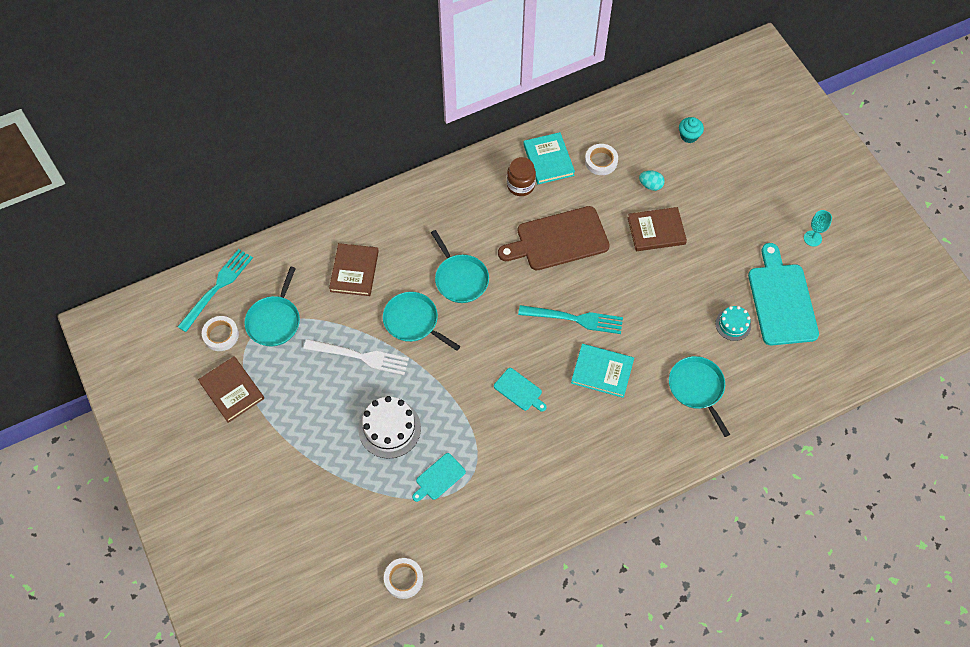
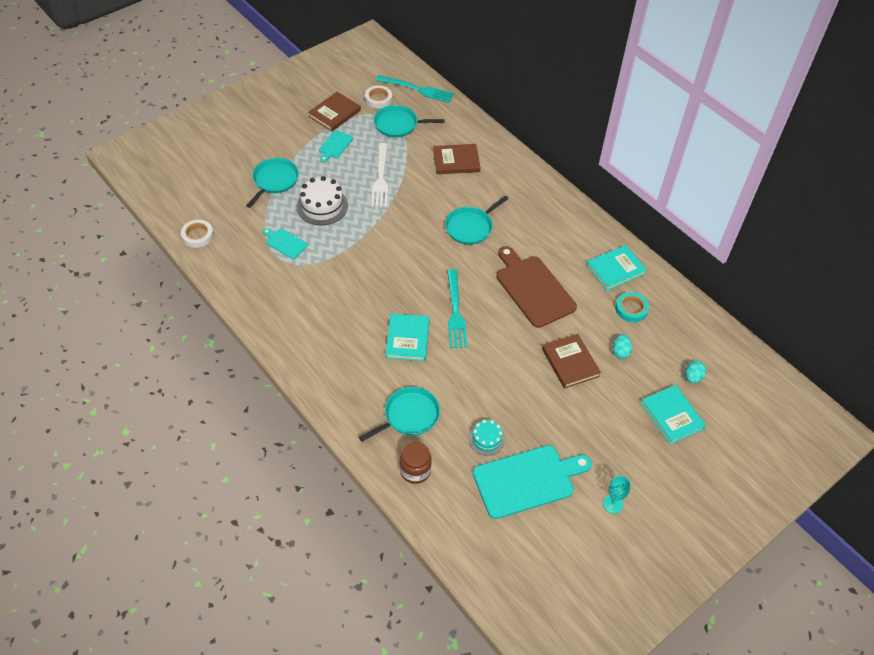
camera: 75 degrees right, 10 degrees down
turquoise pan [383,292,460,351] -> turquoise pan moved to [246,158,299,208]
turquoise cutting board [494,368,547,412] -> turquoise cutting board moved to [319,130,353,162]
brown jar [507,157,536,196] -> brown jar moved to [400,442,432,484]
white tape [585,144,618,175] -> turquoise tape [615,292,649,322]
turquoise cupcake [679,117,704,143] -> turquoise egg [685,360,706,383]
none -> turquoise book [641,385,706,445]

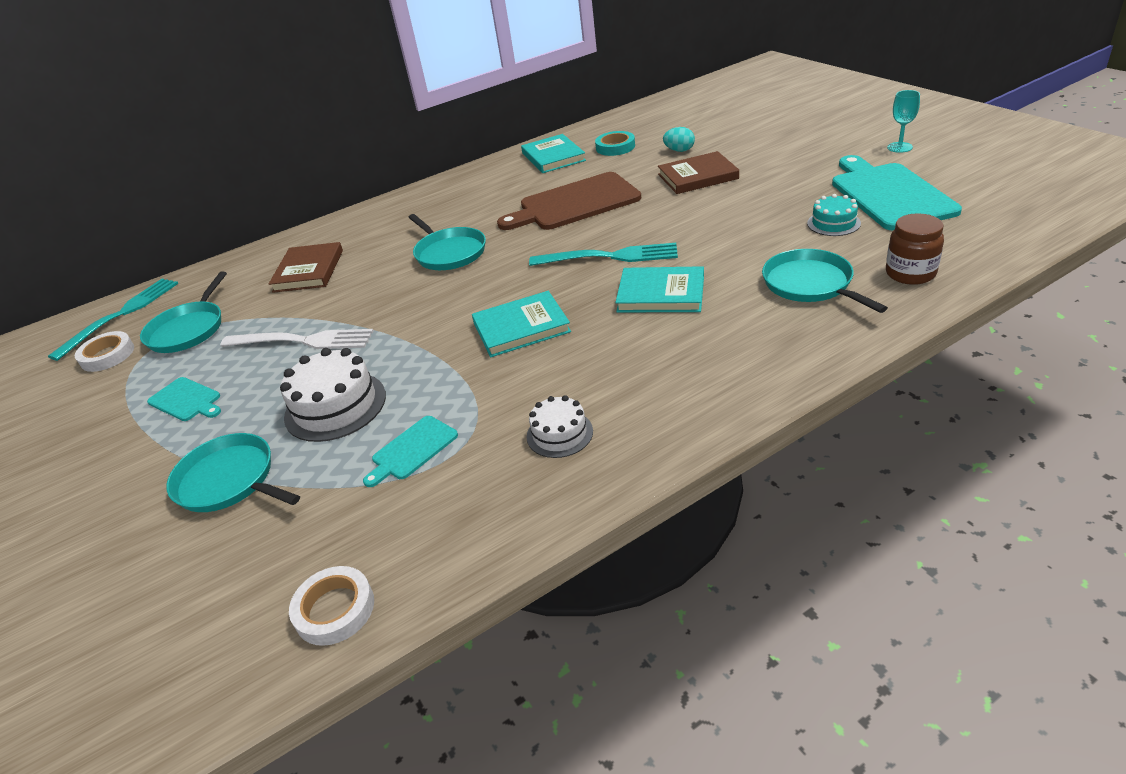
camera: 75 degrees left, 15 degrees down
brown book [308,92,361,131] -> none
turquoise book [641,385,706,445] -> turquoise book moved to [472,291,571,357]
turquoise egg [685,360,706,383] -> none
none -> white cake [527,395,593,458]

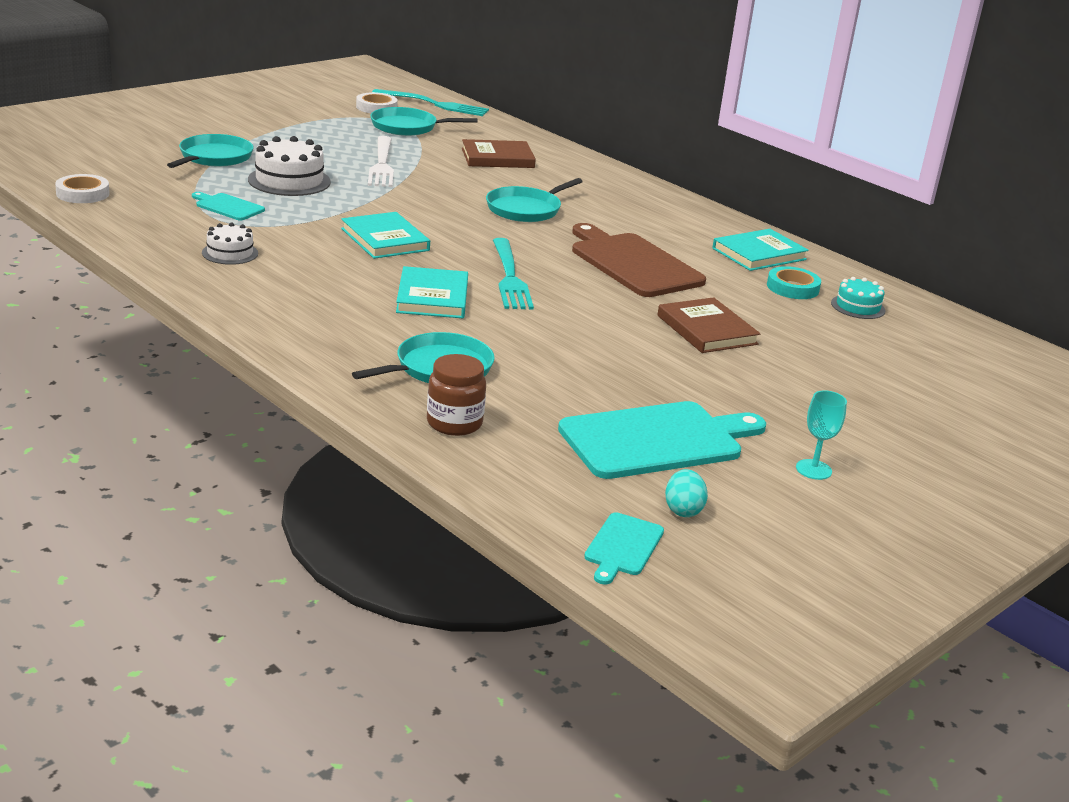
camera: 70 degrees right, 10 degrees down
turquoise cutting board [147,377,221,421] -> turquoise cutting board moved to [584,512,664,585]
turquoise egg [663,127,695,152] -> turquoise egg moved to [665,469,708,517]
turquoise cake [807,194,861,236] -> turquoise cake moved to [831,277,885,319]

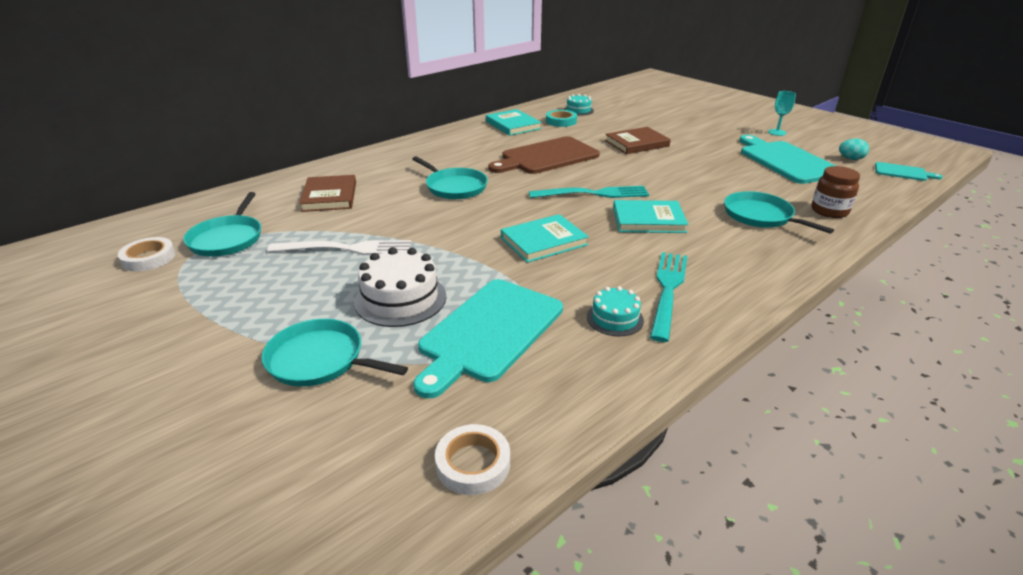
camera: 85 degrees left, 5 degrees up
turquoise cutting board [192,192,265,220] -> turquoise cutting board [413,279,563,398], size x2.06
white cake [202,222,258,265] -> turquoise cake [587,286,644,336]
turquoise fork [372,89,489,116] -> turquoise fork moved to [650,252,687,342]

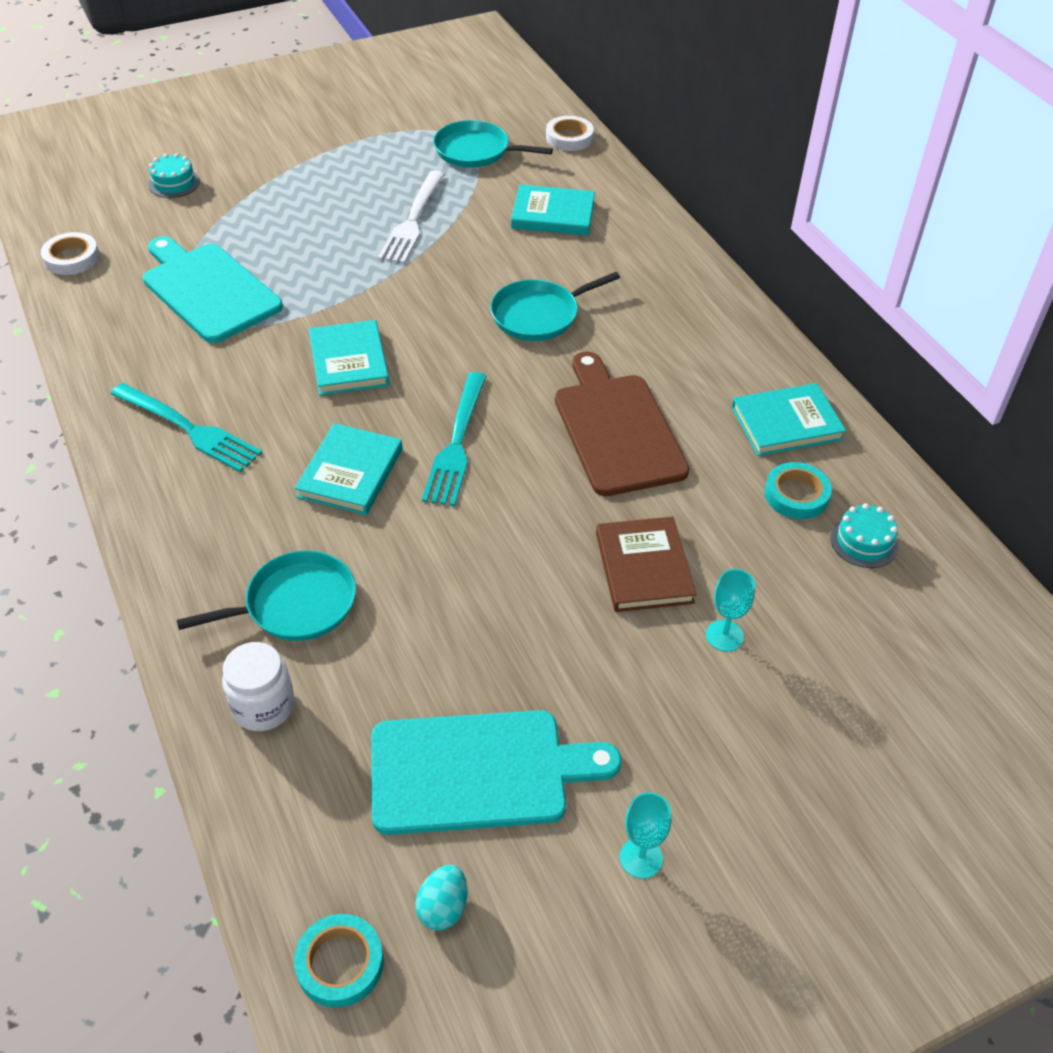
camera: 105 degrees right, 15 degrees up
white tape [118,237,175,272] -> white tape moved to [546,116,594,151]
turquoise pan [261,319,408,387] -> none
brown book [299,175,356,212] -> turquoise book [511,185,595,235]
white cake [354,247,446,327] -> none
turquoise cake [587,286,644,336] -> turquoise cake moved to [148,153,200,198]
brown jar [812,166,860,218] -> white jar [222,642,294,731]
turquoise cutting board [875,162,943,181] -> turquoise tape [294,914,384,1008]
none -> turquoise goblet [706,569,755,651]

